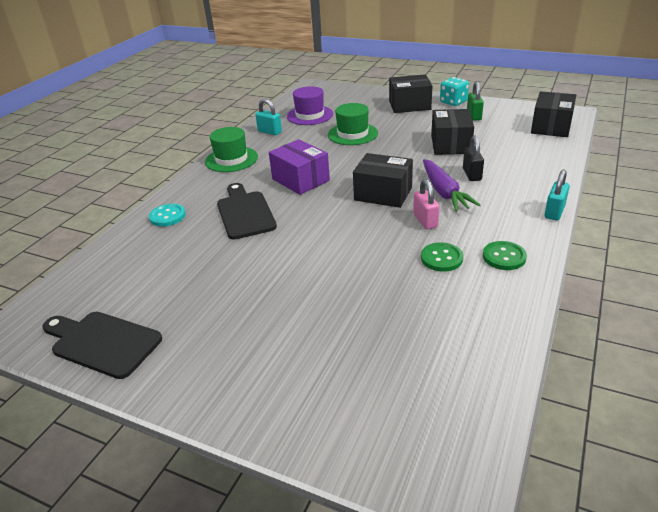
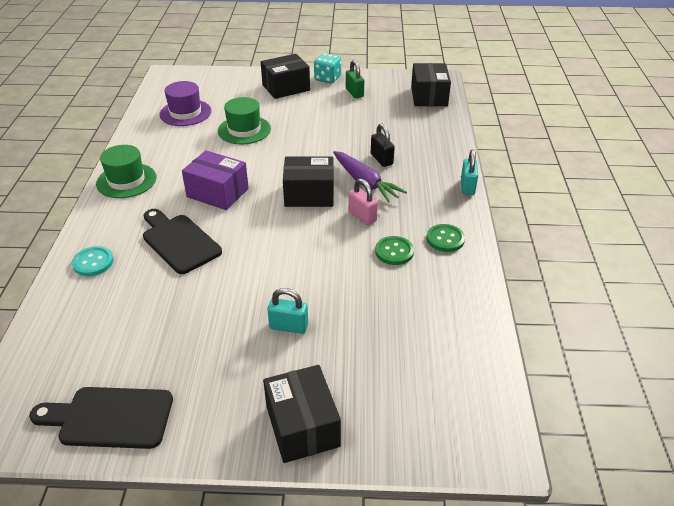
camera: 25 degrees left, 5 degrees up
turquoise padlock [255,99,282,135] -> turquoise padlock moved to [267,288,308,334]
black box [431,109,474,155] -> black box moved to [263,365,341,463]

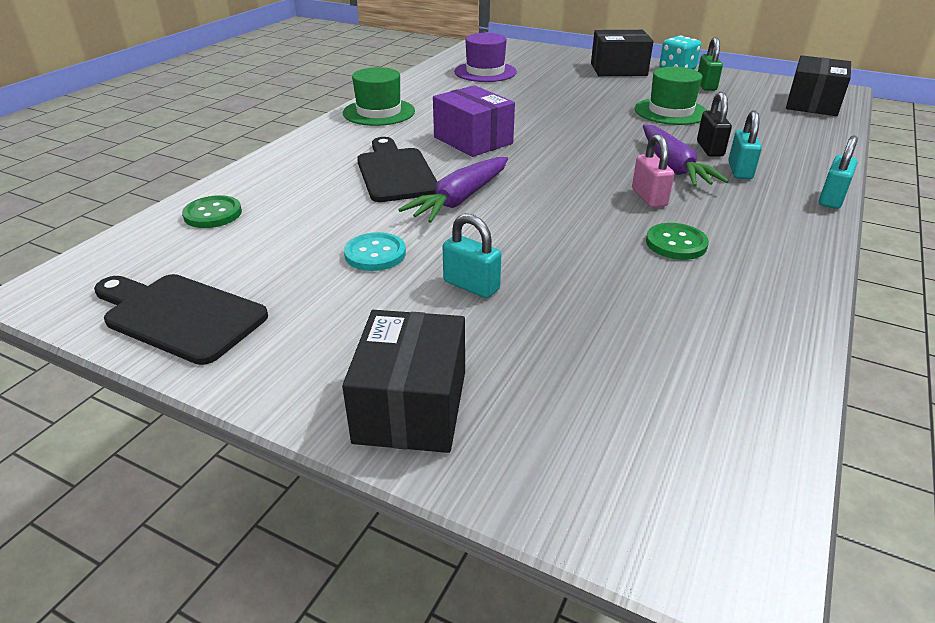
camera: 25 degrees right, 5 degrees down
turquoise button [72,246,114,276] -> turquoise button moved to [344,232,406,271]
green hat [218,97,271,144] -> green hat moved to [635,67,707,125]
black box [283,156,334,207] -> none
green button [427,224,465,252] -> green button moved to [182,195,242,228]
none -> purple carrot [398,157,508,223]
none -> turquoise padlock [728,111,762,179]

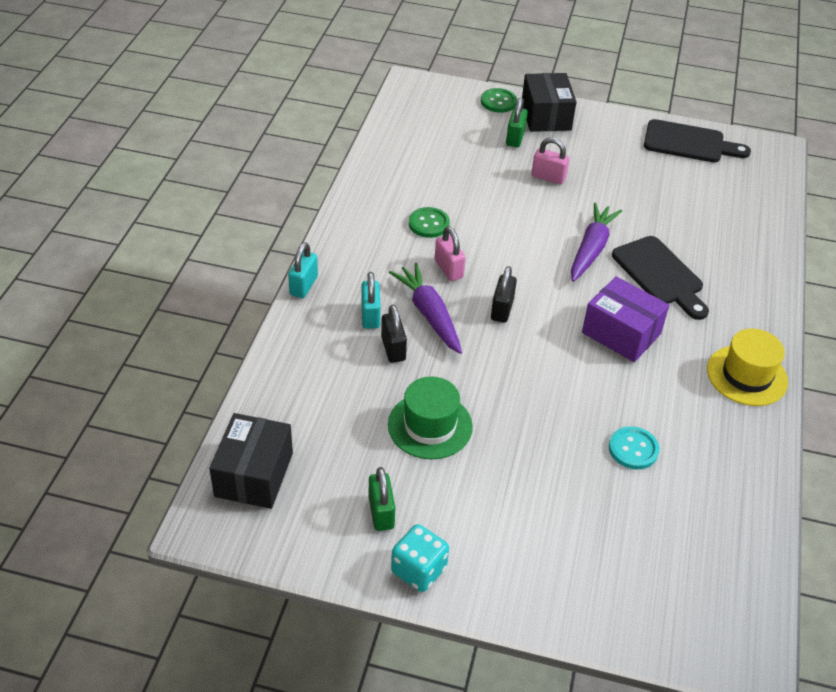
camera: 165 degrees right, 10 degrees up
green button [182,195,242,228] -> green button moved to [481,88,517,113]
green hat [343,67,415,126] -> yellow hat [707,329,788,406]
turquoise button [344,232,406,271] -> turquoise button moved to [609,426,659,469]
turquoise padlock [443,213,501,298] -> pink padlock [531,137,569,184]
purple hat [454,33,517,82] -> none
black box [591,30,653,76] -> none
none -> black padlock [491,266,517,323]
none -> green padlock [506,98,528,147]

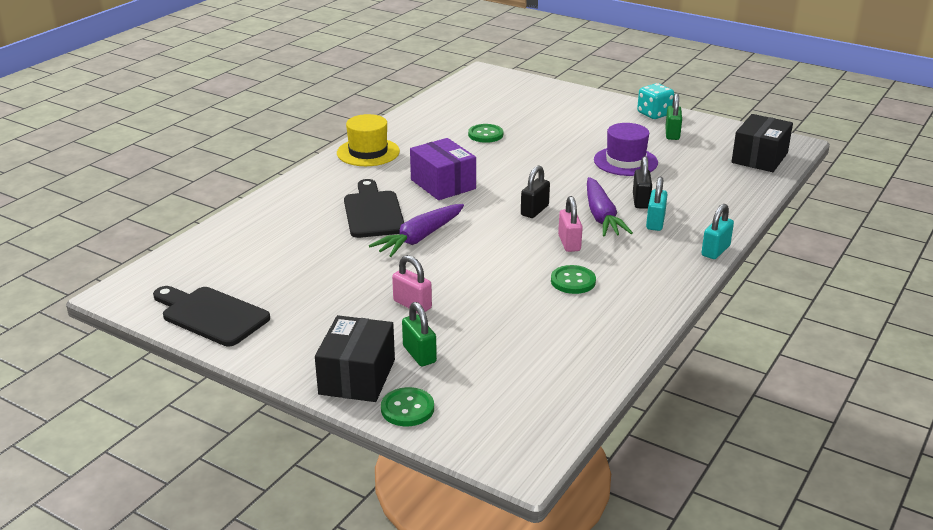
camera: 160 degrees left, 15 degrees down
green hat [388,377,473,459] -> purple hat [594,123,658,176]
green padlock [506,98,528,147] -> green padlock turned 60 degrees counterclockwise [402,302,437,366]
turquoise button [609,426,659,469] -> green button [468,124,503,143]

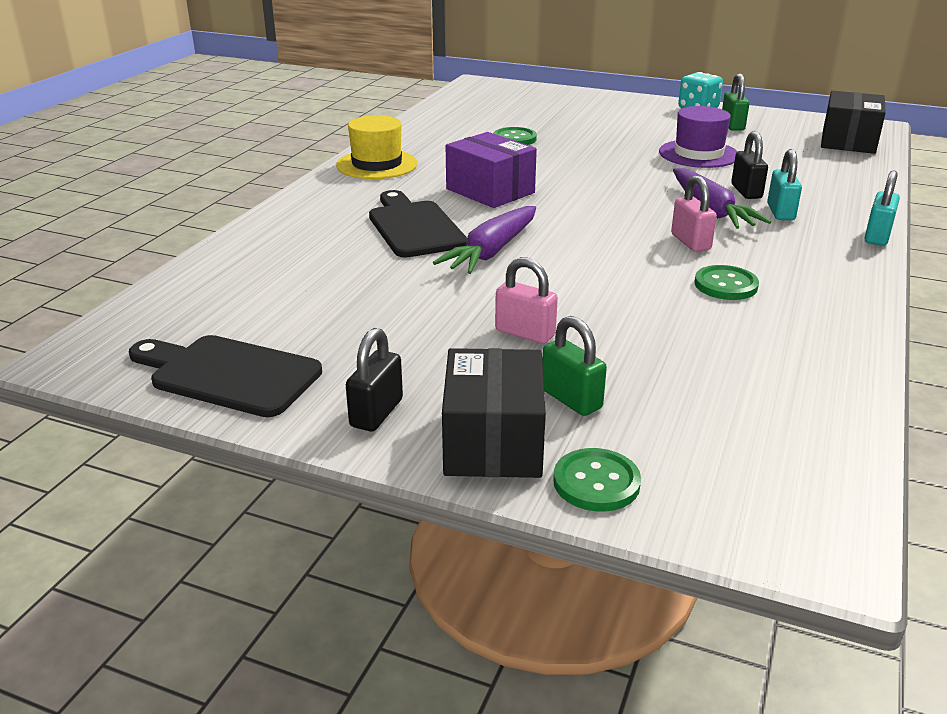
camera: 10 degrees left, 0 degrees up
black padlock [521,165,550,218] -> black padlock moved to [346,328,403,431]

